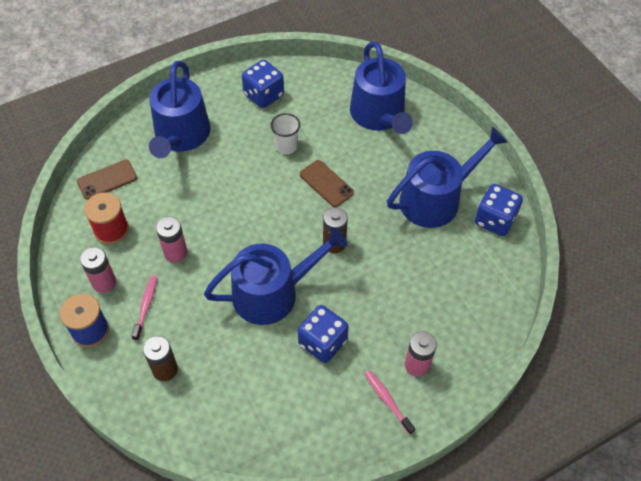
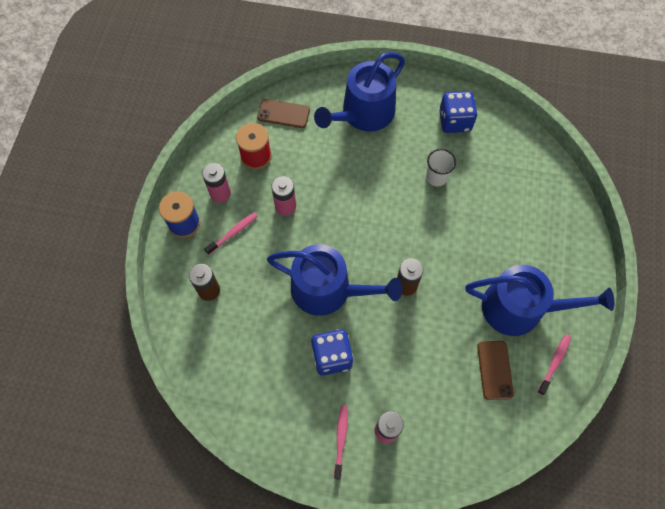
camera: 40 degrees right, 10 degrees up
brown phone [300,160,354,207] -> brown phone moved to [477,341,514,400]
blue watering can [350,42,413,134] -> none
blue dice [475,184,523,236] -> pink toothbrush [538,334,571,395]

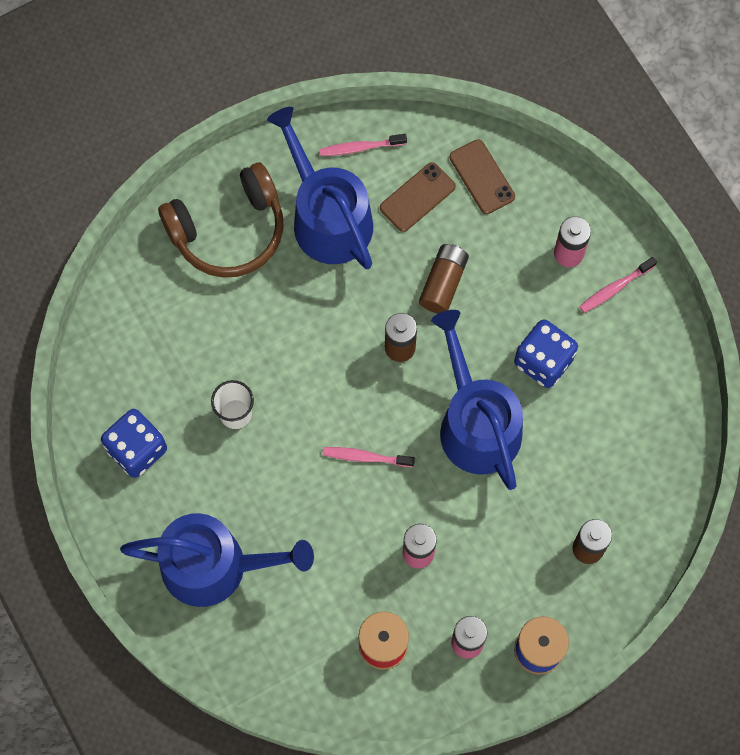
camera: 130 degrees left, 5 degrees up
pink toothbrush [204,212,258,255] -> pink toothbrush moved to [323,447,415,467]
brown phone [257,99,310,128] -> brown phone moved to [450,139,515,214]
none -> brown headphones [158,163,284,278]
none -> brown battery [419,244,469,313]

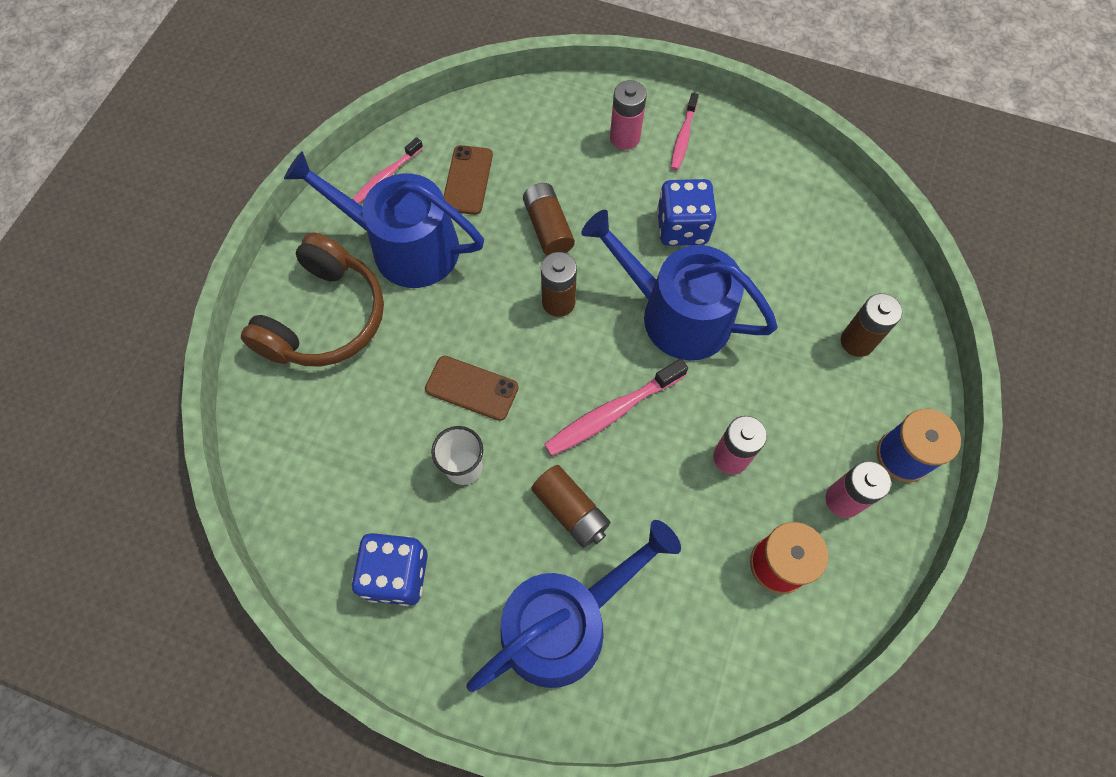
camera: 40 degrees left, 5 degrees down
pink toothbrush [323,447,415,467] -> pink toothbrush [544,358,688,456], size x1.56
brown phone [450,139,515,214] -> brown phone moved to [425,356,519,421]
none -> brown battery [531,465,611,548]

